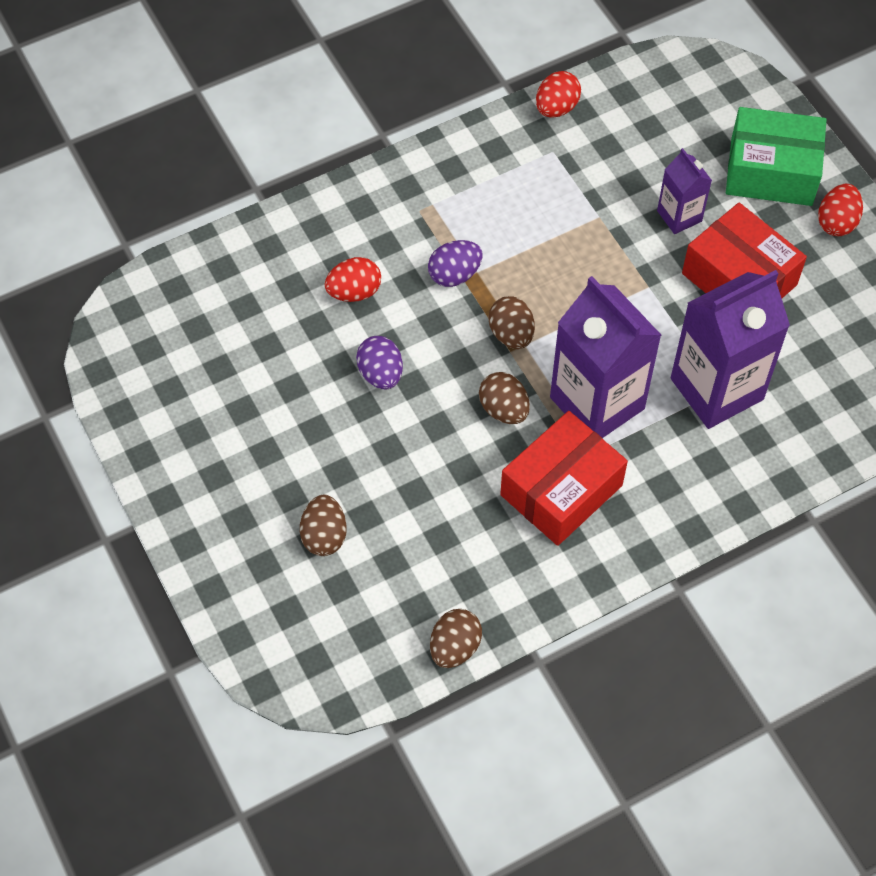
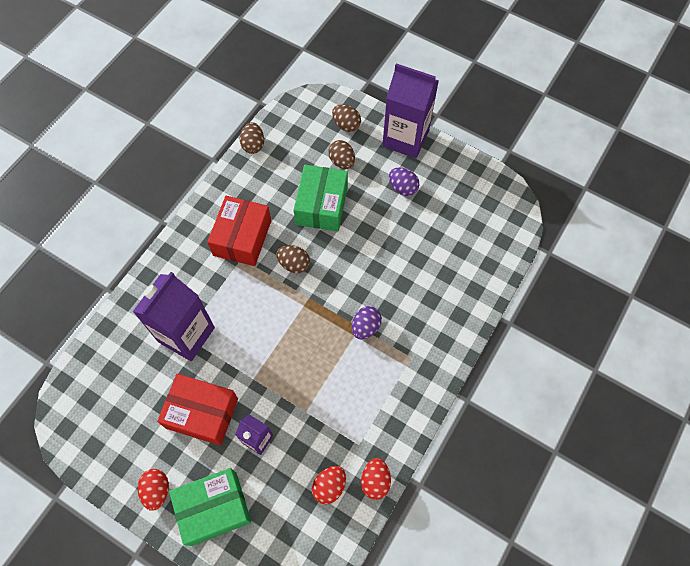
camera: 150 degrees right, 5 degrees up
red egg [325,257,381,302] -> red egg moved to [312,466,346,504]
purple egg [356,336,403,389] -> purple egg moved to [389,168,419,196]
brown egg [489,296,535,349] -> brown egg moved to [332,104,361,132]
purple carton [550,276,662,438] -> purple carton moved to [382,63,439,158]
none -> green box [294,165,348,231]

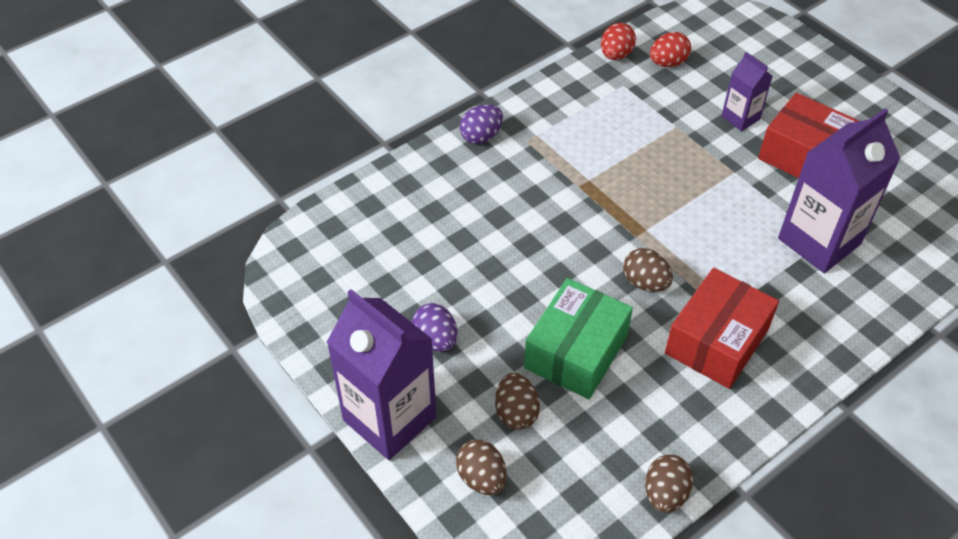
camera: 160 degrees left, 15 degrees down
red egg [138,469,169,511] -> none
green box [169,468,251,546] -> none
purple egg [352,306,382,339] -> purple egg moved to [460,104,503,144]

